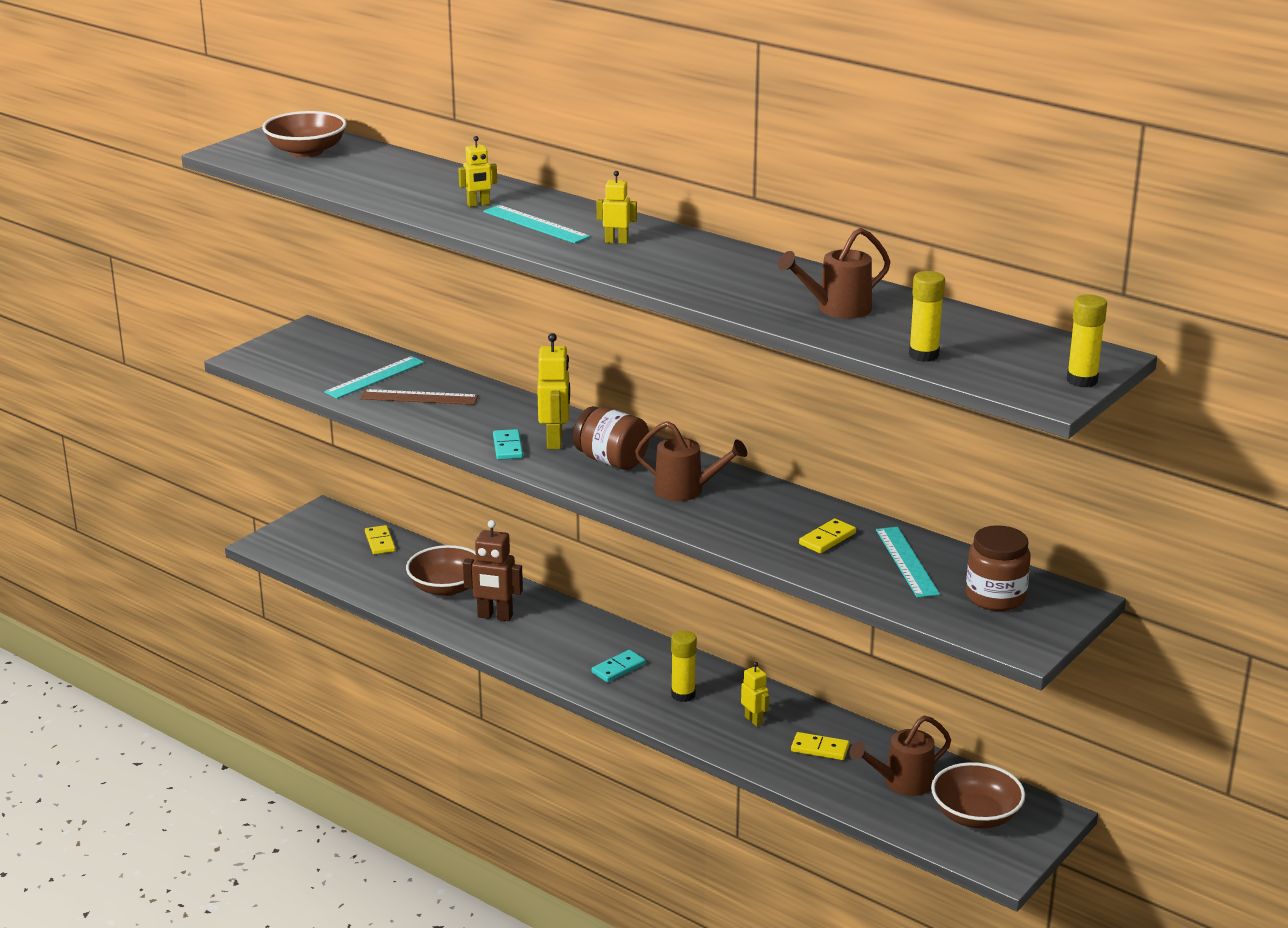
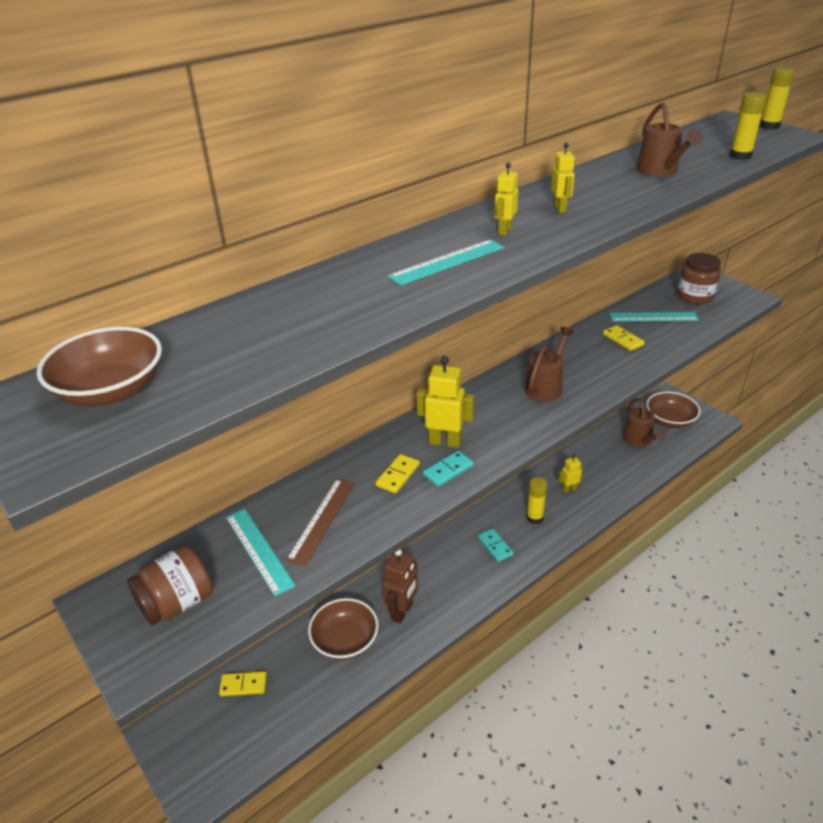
camera: 75 degrees left, 10 degrees up
yellow robot [458,136,497,207] -> yellow robot moved to [551,143,575,213]
turquoise domino [493,429,523,460] -> turquoise domino turned 45 degrees counterclockwise [423,451,474,487]
brown jar [573,406,649,470] -> brown jar moved to [127,545,213,625]
yellow domino [791,732,849,760] -> yellow domino moved to [375,454,420,493]

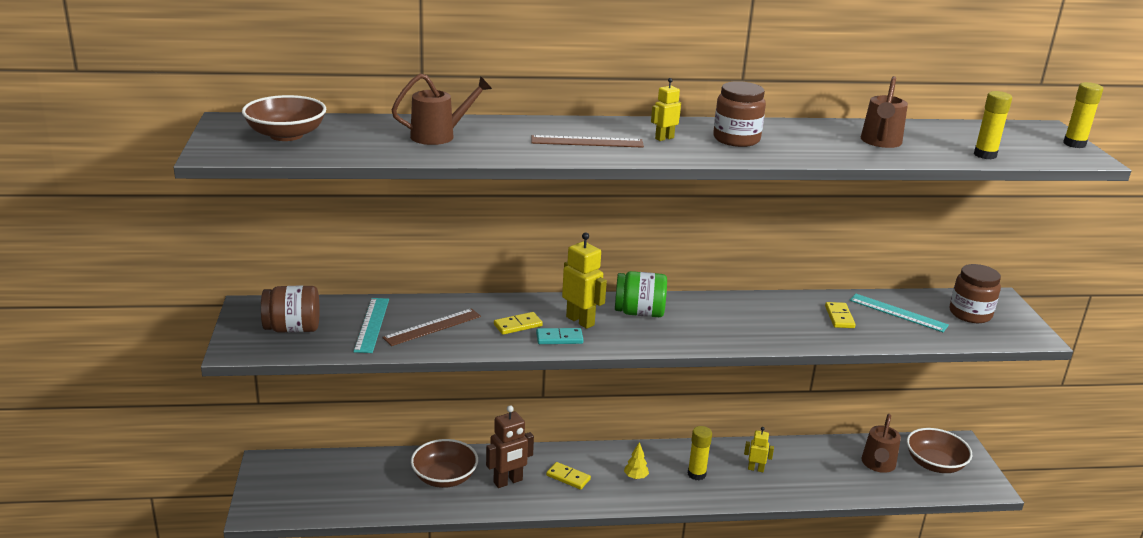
camera: 30 degrees right, 10 degrees down
yellow domino [219,671,267,696] -> yellow domino moved to [546,462,591,490]
turquoise ruler [388,240,504,286] -> brown ruler [531,135,644,148]
turquoise domino [478,528,514,562] -> yellow tree [624,442,649,479]
brown watering can [525,327,574,402] -> brown watering can moved to [392,74,492,145]
yellow robot [551,143,575,213] -> brown jar [713,81,766,147]
none -> green jar [615,271,667,317]

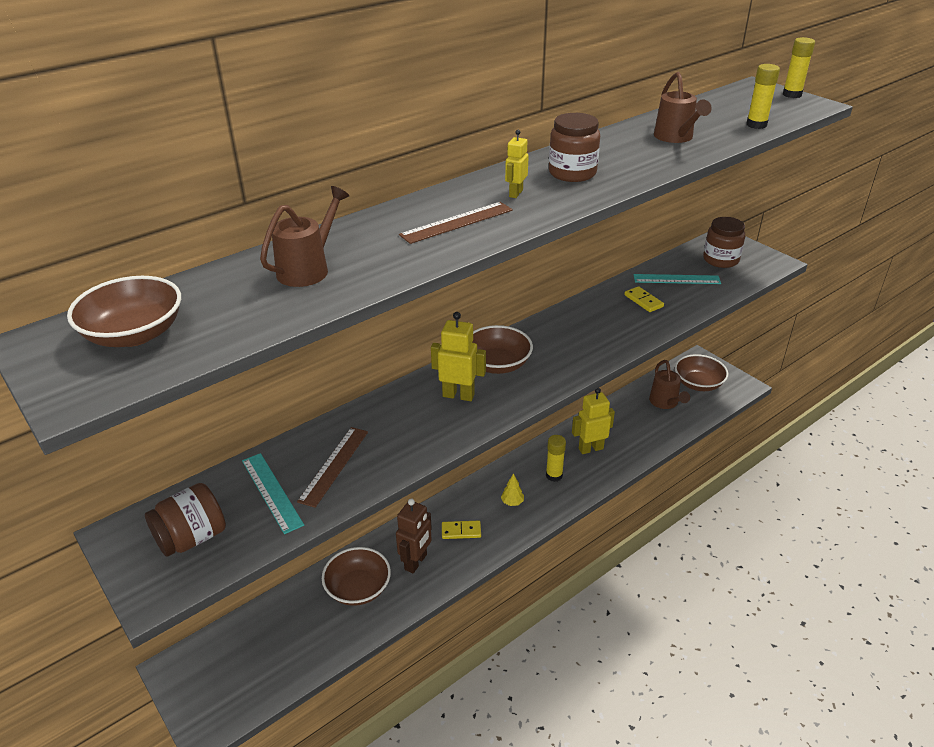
camera: 30 degrees left, 10 degrees up
yellow domino [494,312,543,335] -> none
turquoise domino [536,328,583,344] -> none
green jar [615,271,667,317] -> brown bowl [472,325,533,374]
yellow robot [744,427,774,472] -> yellow robot [572,388,615,454], size x1.71

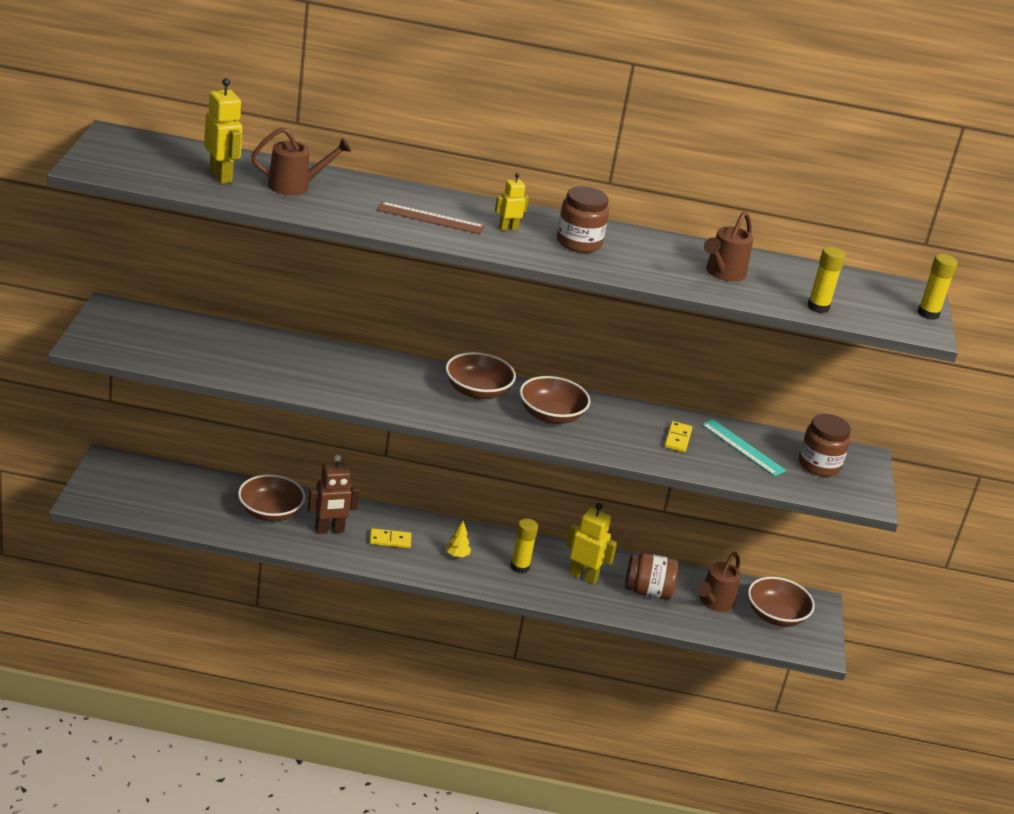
camera: 40 degrees right, 5 degrees down
brown bowl [67,276,181,347] -> brown bowl moved to [519,376,590,424]
brown jar [145,483,226,557] -> brown jar moved to [625,553,678,600]
turquoise ruler [242,453,304,534] -> none
brown ruler [297,427,368,508] -> none
yellow robot [431,312,486,401] -> yellow robot moved to [204,78,243,184]
yellow domino [442,521,481,539] -> yellow domino turned 45 degrees counterclockwise [369,528,411,548]

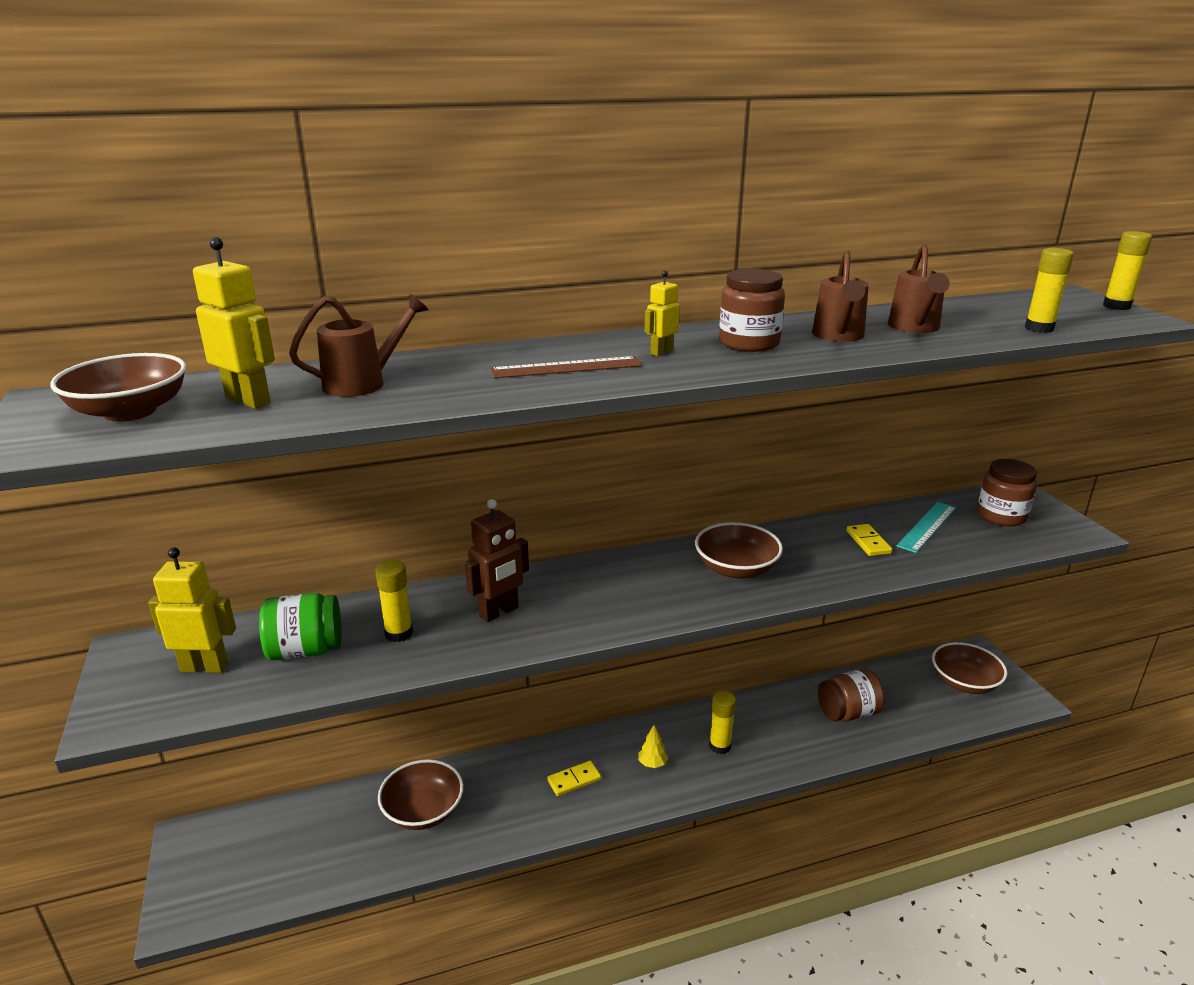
camera: 20 degrees left, 5 degrees down
brown robot [308,455,360,534] -> brown robot moved to [465,499,529,622]
brown bowl [445,352,516,399] -> brown bowl moved to [50,353,187,422]
yellow robot [566,503,617,585] -> yellow robot moved to [148,547,236,673]
brown watering can [697,552,741,612] -> brown watering can moved to [812,250,869,342]
turquoise ruler [701,419,786,476] -> turquoise ruler turned 75 degrees counterclockwise [896,502,956,553]
none -> green jar [259,593,342,660]
none -> yellow glue stick [375,560,413,642]

